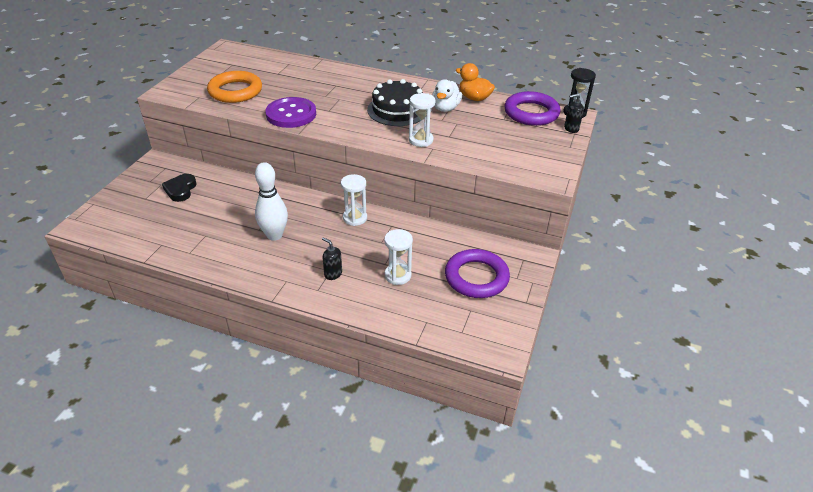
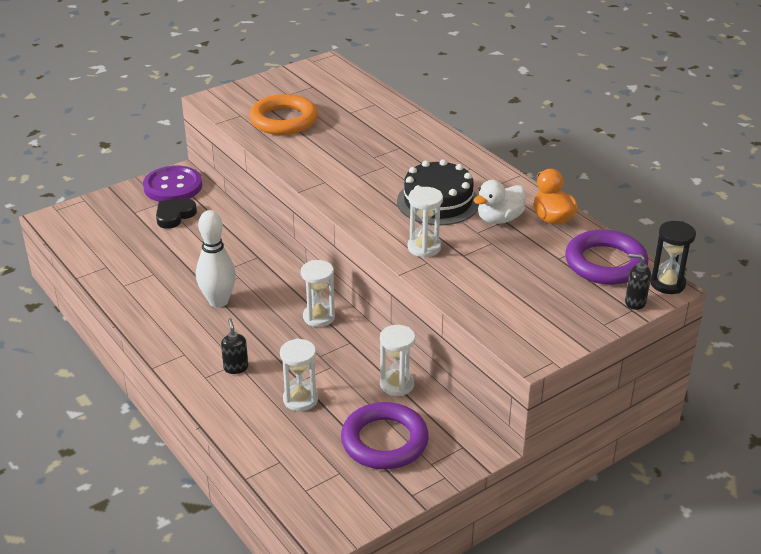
camera: 35 degrees right, 5 degrees down
purple button [265,97,316,128] -> purple button moved to [143,166,202,202]
none -> white hourglass [380,325,415,396]

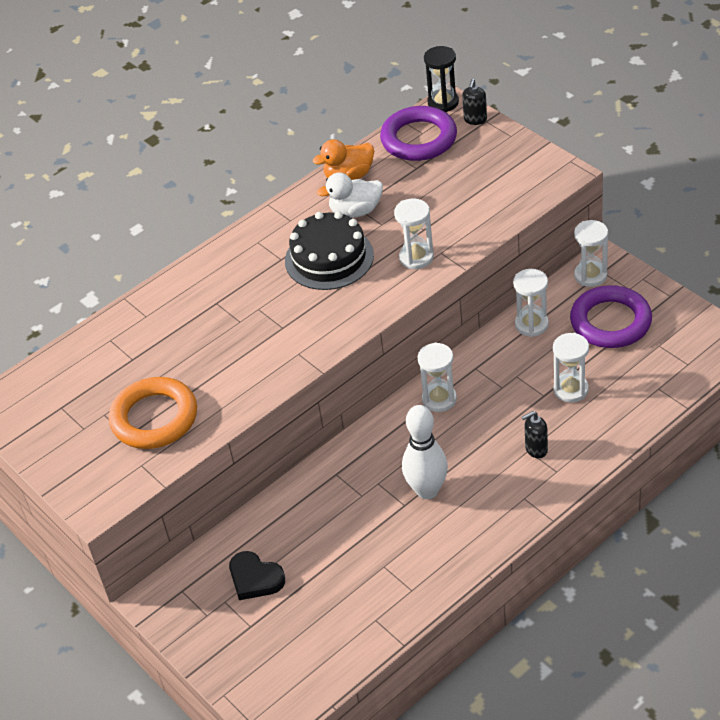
camera: 90 degrees left, 10 degrees up
purple button [143,166,202,202] -> none
white duck [473,180,526,224] -> white duck turned 120 degrees clockwise [317,173,383,218]
none -> white hourglass [574,220,608,287]

